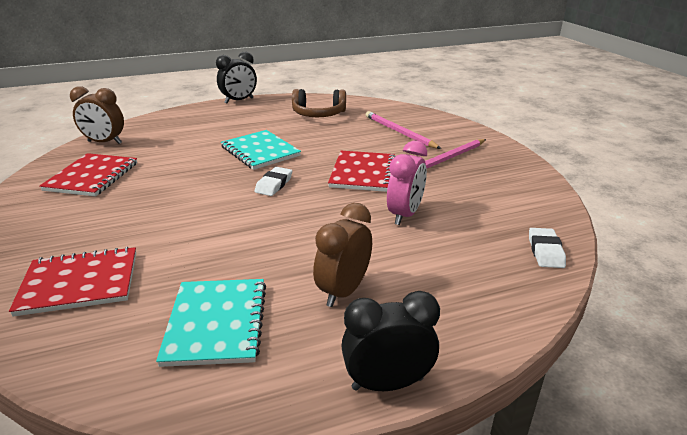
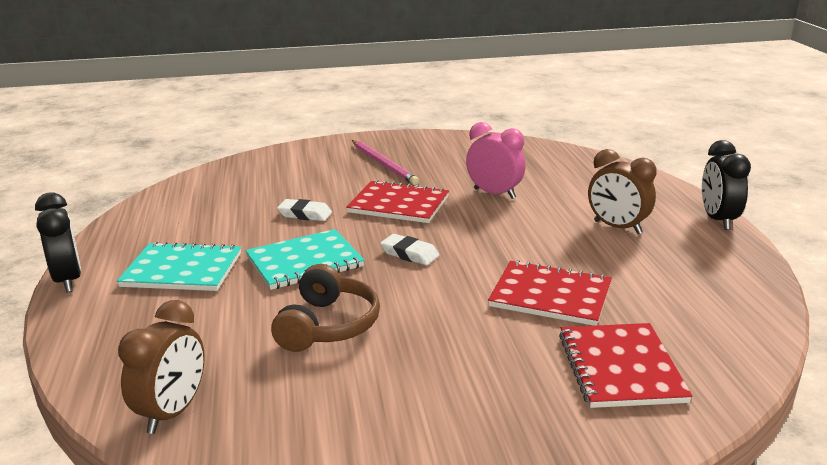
camera: 80 degrees left, 5 degrees down
red notebook [39,153,137,197] -> red notebook moved to [488,260,612,326]
turquoise notebook [156,279,266,367] -> turquoise notebook moved to [117,241,241,291]
brown headphones [292,89,346,117] -> brown headphones moved to [271,264,380,352]
pink pencil [366,111,441,149] -> none
white eraser [529,228,566,268] -> white eraser moved to [277,199,332,221]

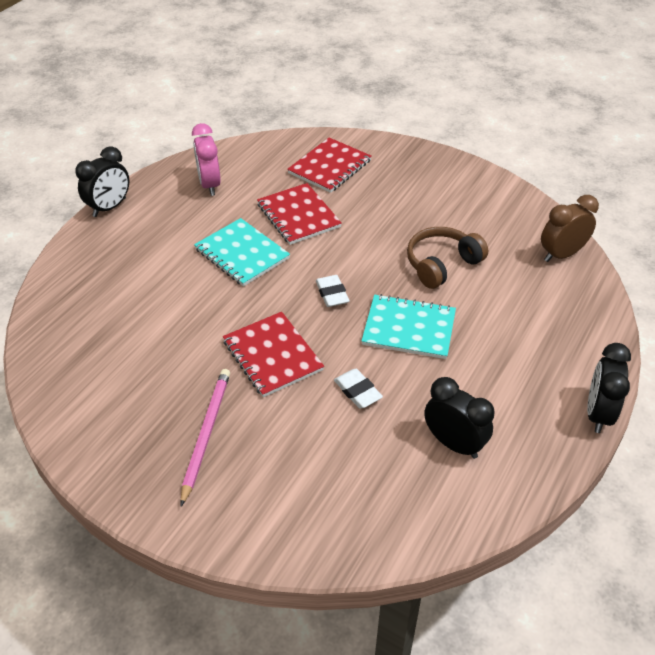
camera: 140 degrees left, 20 degrees up
turquoise notebook [117,241,241,291] -> turquoise notebook moved to [194,218,290,287]
pink clock [466,122,526,199] -> pink clock moved to [192,123,221,196]
brown clock [588,149,657,234] -> none
none -> black clock [424,377,495,459]

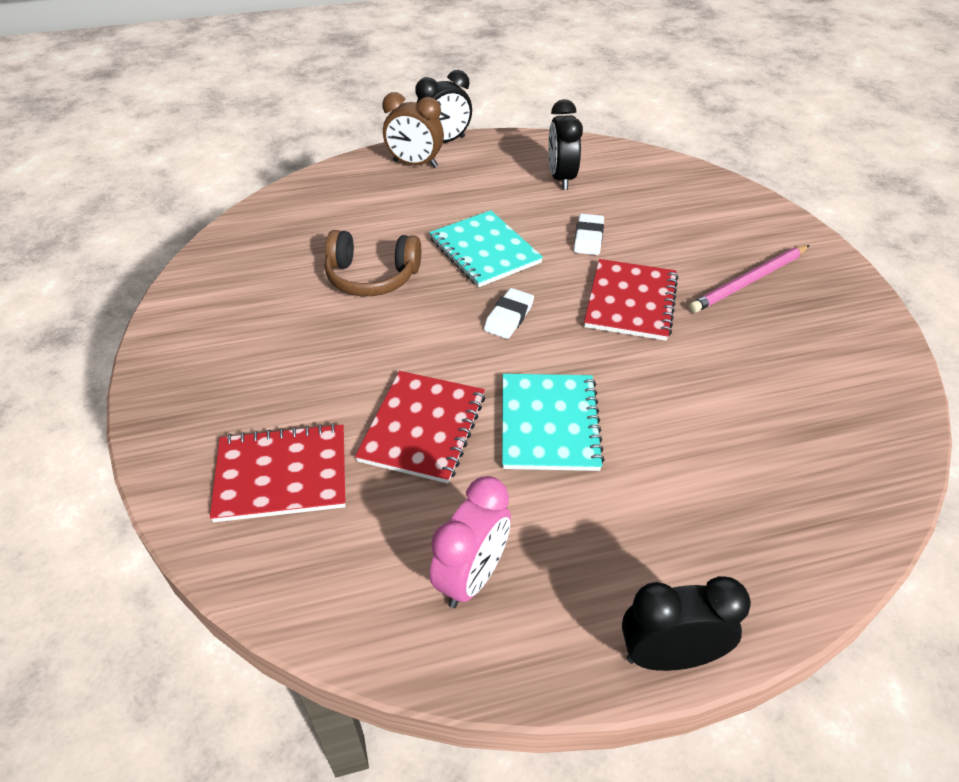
camera: 135 degrees left, 0 degrees up
brown clock [541,195,599,262] -> brown clock moved to [382,92,444,168]

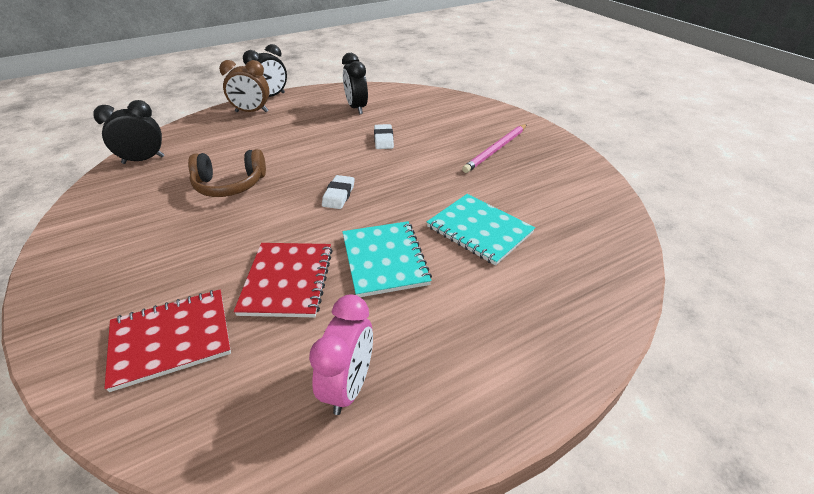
camera: 15 degrees left, 5 degrees down
turquoise notebook [429,210,543,287] -> turquoise notebook moved to [427,194,535,266]
red notebook [584,259,678,341] -> none
black clock [622,576,751,671] -> black clock moved to [93,100,165,164]

